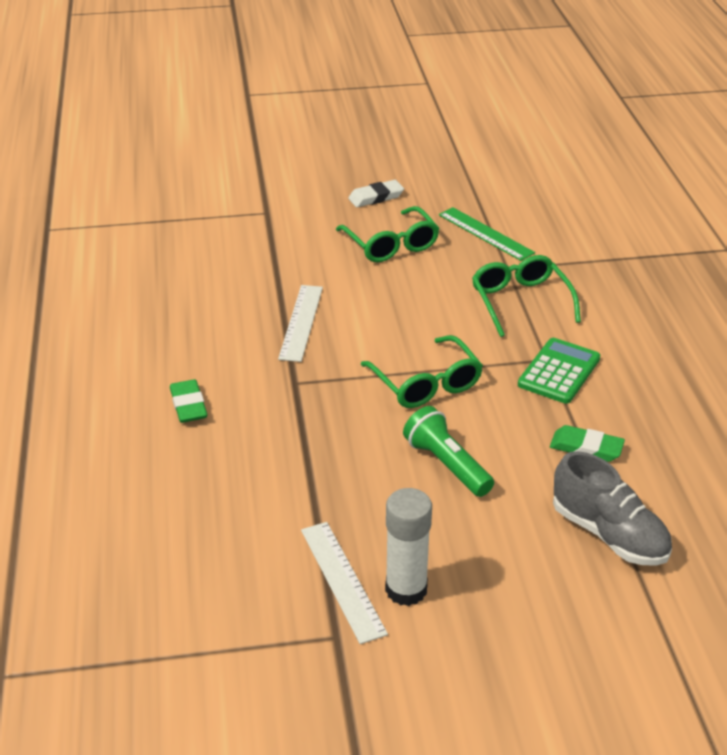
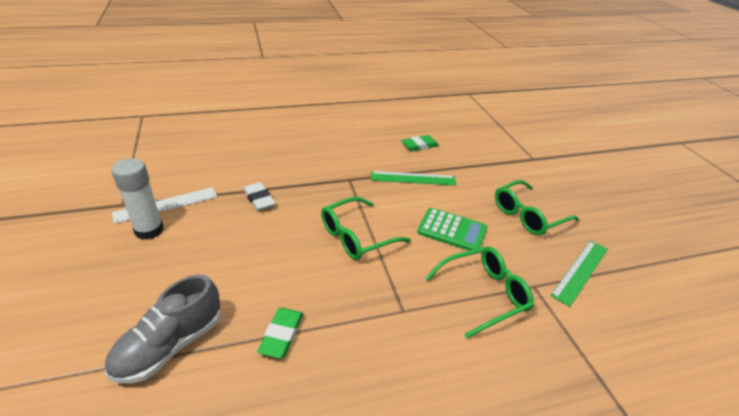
camera: 80 degrees right, 0 degrees up
green eraser [170,379,207,423] -> green eraser moved to [401,135,439,152]
white ruler [278,285,323,362] -> green ruler [371,171,456,185]
white eraser [348,180,404,207] -> white eraser moved to [243,182,276,211]
green flashlight [403,406,494,497] -> none
green calculator [518,338,600,404] -> green calculator moved to [417,208,487,251]

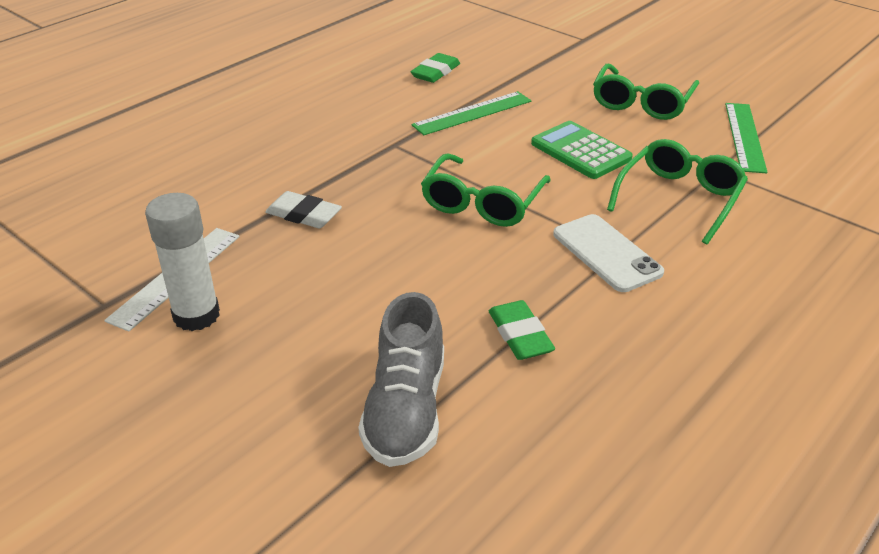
camera: 30 degrees left, 0 degrees up
green calculator [417,208,487,251] -> green calculator turned 120 degrees counterclockwise [531,121,633,179]
none -> white phone [553,214,664,292]

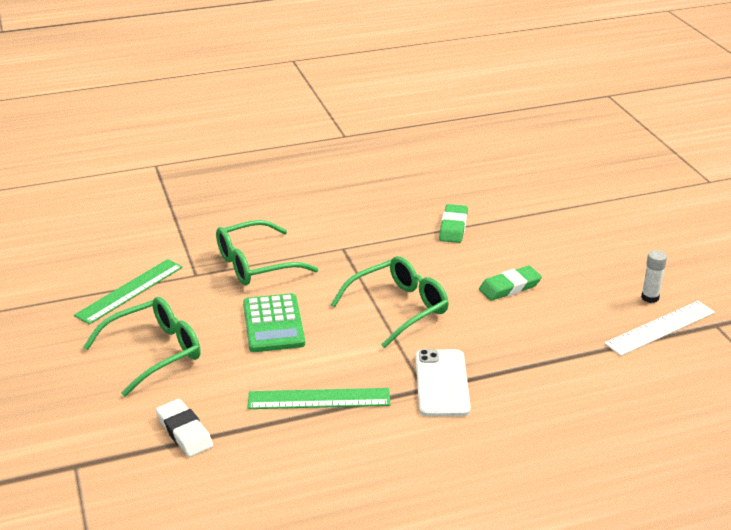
camera: 150 degrees left, 5 degrees down
white glue stick [145,193,220,331] -> white glue stick [641,250,667,303], size x0.54
white eraser [265,191,342,228] -> white eraser moved to [156,399,213,457]
grey shoe [358,292,444,467] -> none
green eraser [411,53,460,83] -> green eraser moved to [479,266,542,301]
white phone [553,214,664,292] -> white phone moved to [415,349,471,417]

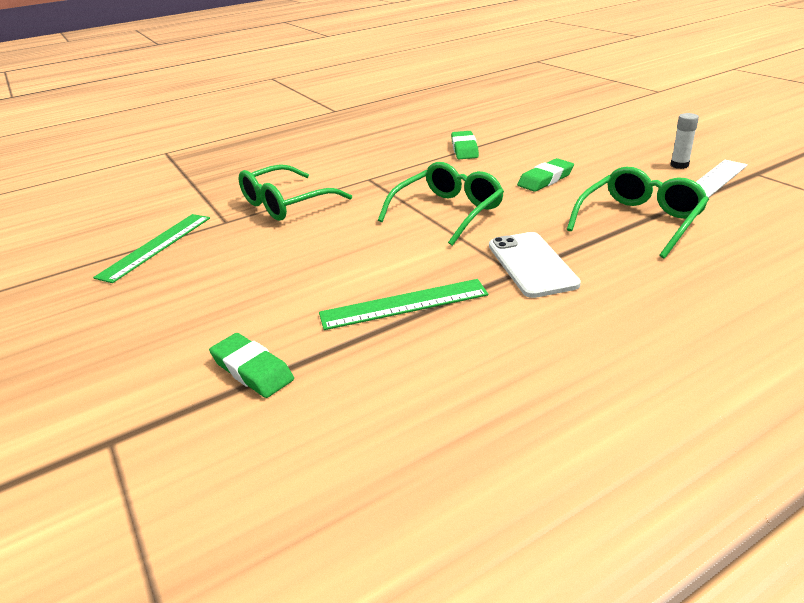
camera: 10 degrees left, 0 degrees up
green glasses [83,297,201,397] -> green glasses moved to [567,167,709,258]
white eraser [156,399,213,457] -> green eraser [209,333,294,398]
green calculator [243,293,305,352] -> none

